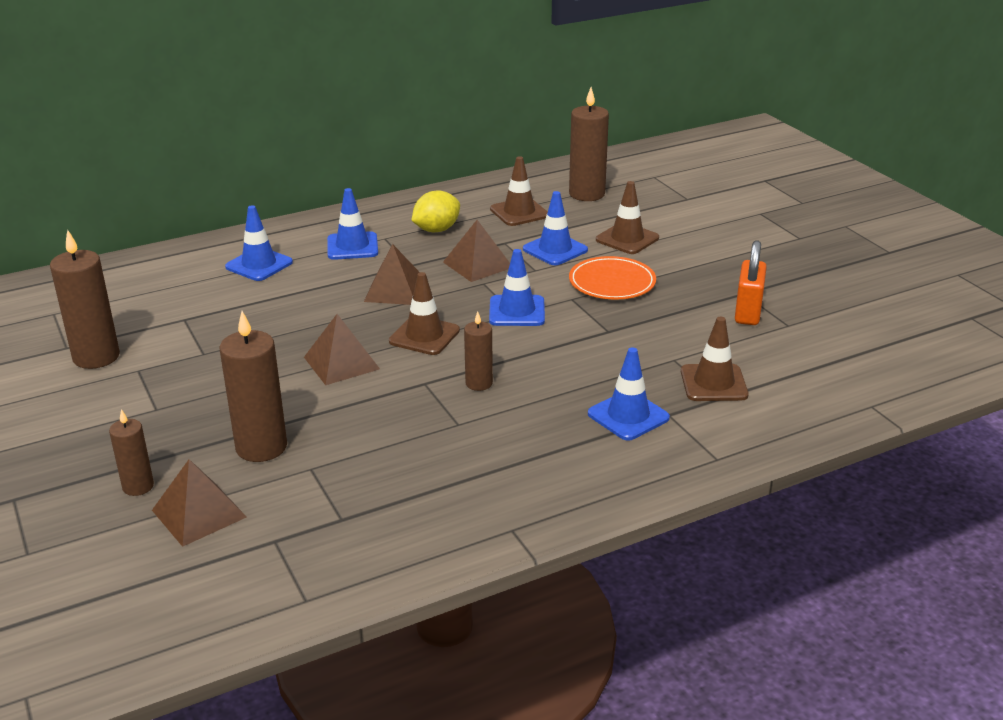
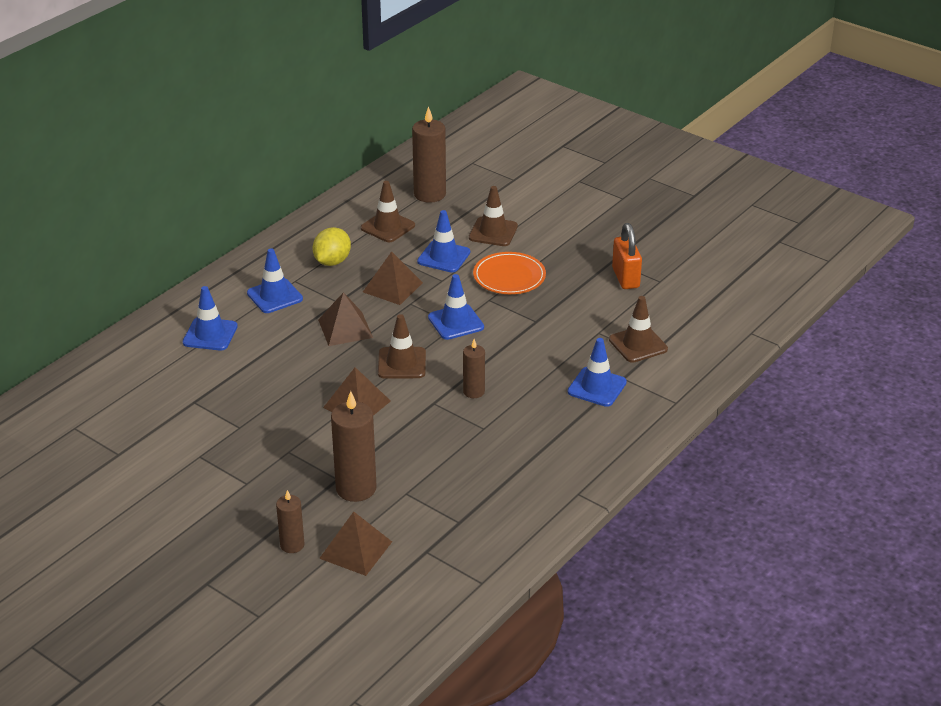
camera: 25 degrees left, 5 degrees up
brown candle [50,229,120,369] -> none

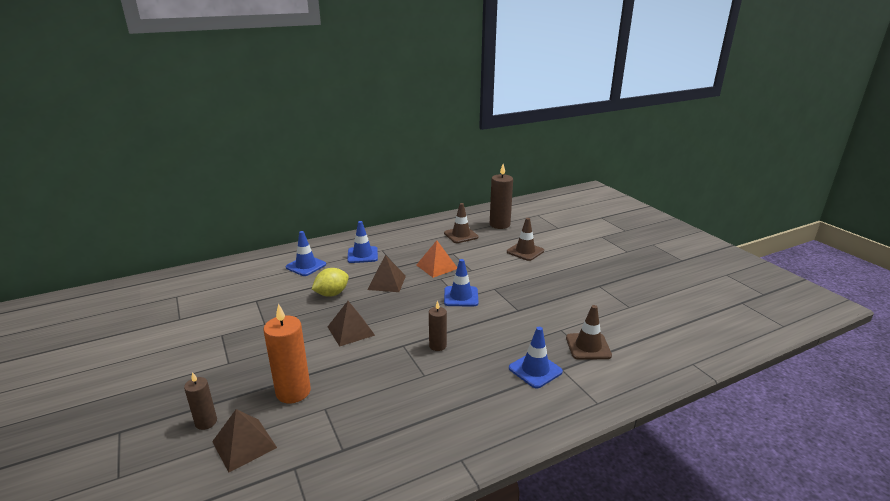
camera: 25 degrees right, 10 degrees down
yellow lemon [312,227,351,266] -> yellow lemon moved to [312,268,349,297]
brown candle [331,391,377,502] -> orange candle [263,303,311,403]
brown pyramid [363,251,423,305] -> orange pyramid [417,240,457,278]
brown traffic cone [378,314,426,379] -> none
blue traffic cone [417,210,470,272] -> none
orange plate [473,252,546,294] -> none
orange padlock [612,223,642,289] -> none

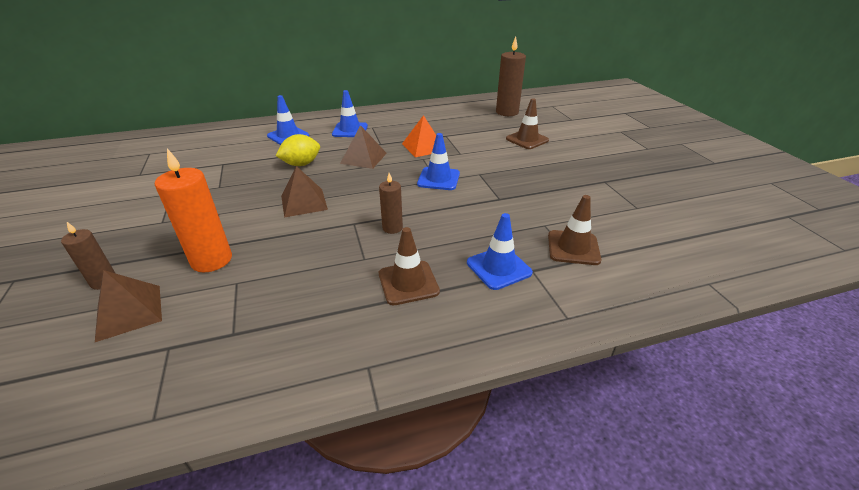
camera: 10 degrees right, 10 degrees up
brown traffic cone [444,203,479,243] -> brown traffic cone moved to [379,227,440,305]

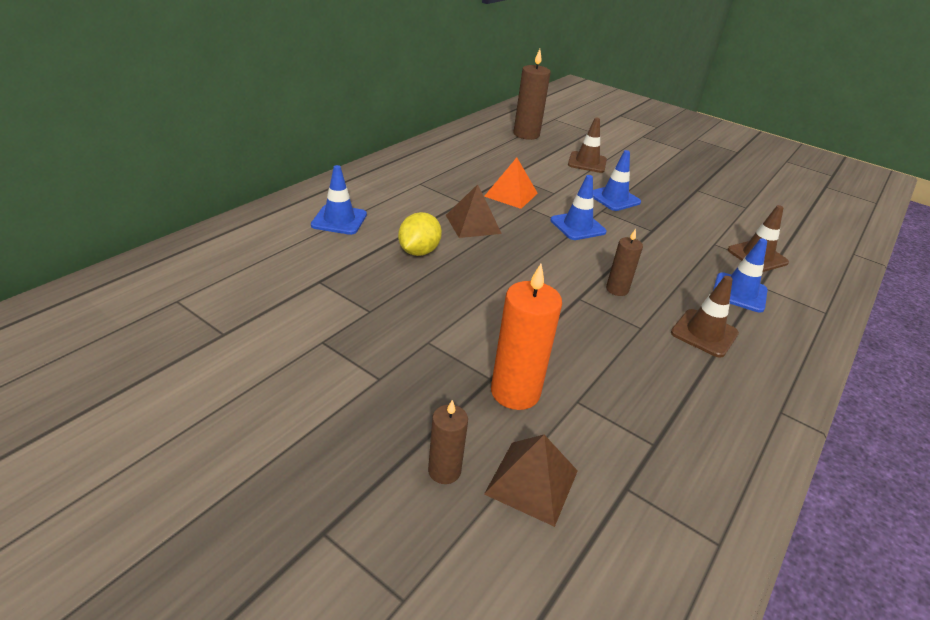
camera: 40 degrees left, 0 degrees up
brown pyramid [281,166,328,217] -> none
blue traffic cone [332,90,368,137] -> blue traffic cone moved to [593,150,641,211]

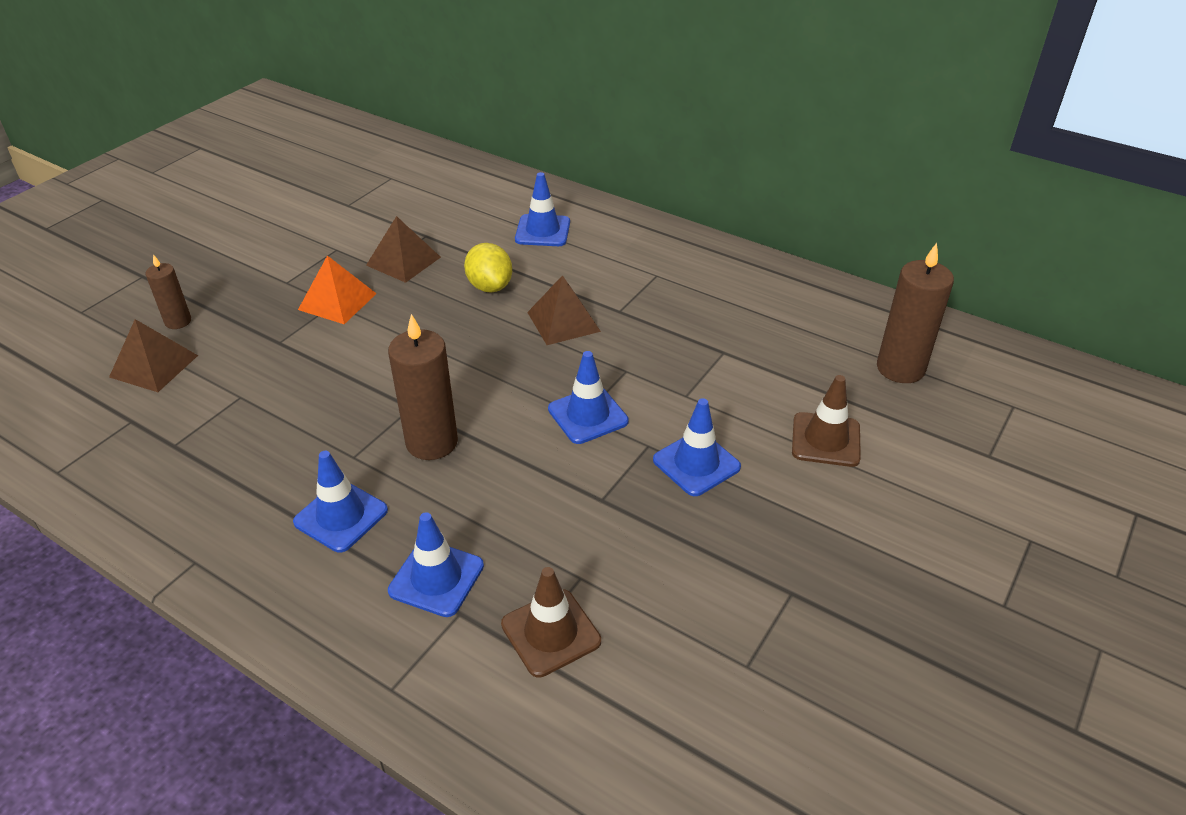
camera: 90 degrees right, 5 degrees up
yellow lemon [398,212,442,256] -> yellow lemon turned 45 degrees clockwise [464,243,512,293]
orange pyramid [484,157,538,209] -> orange pyramid moved to [298,256,377,324]
orange candle [491,264,562,410] -> none
brown candle [606,229,643,296] -> brown candle [388,314,458,460], size x1.75
brown traffic cone [671,276,739,358] -> blue traffic cone [293,451,388,552]
none -> brown pyramid [366,216,441,283]

